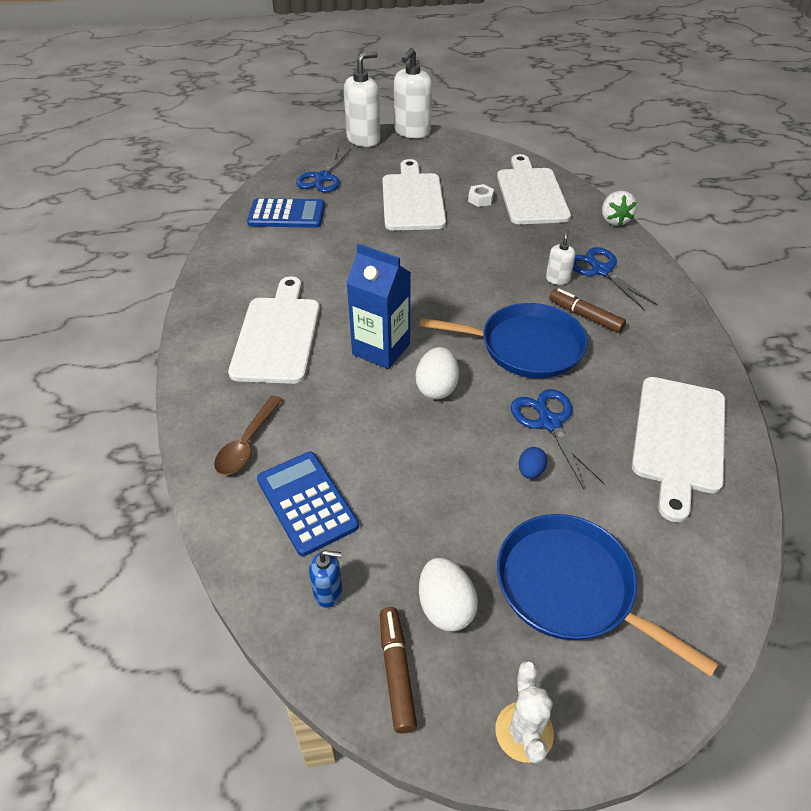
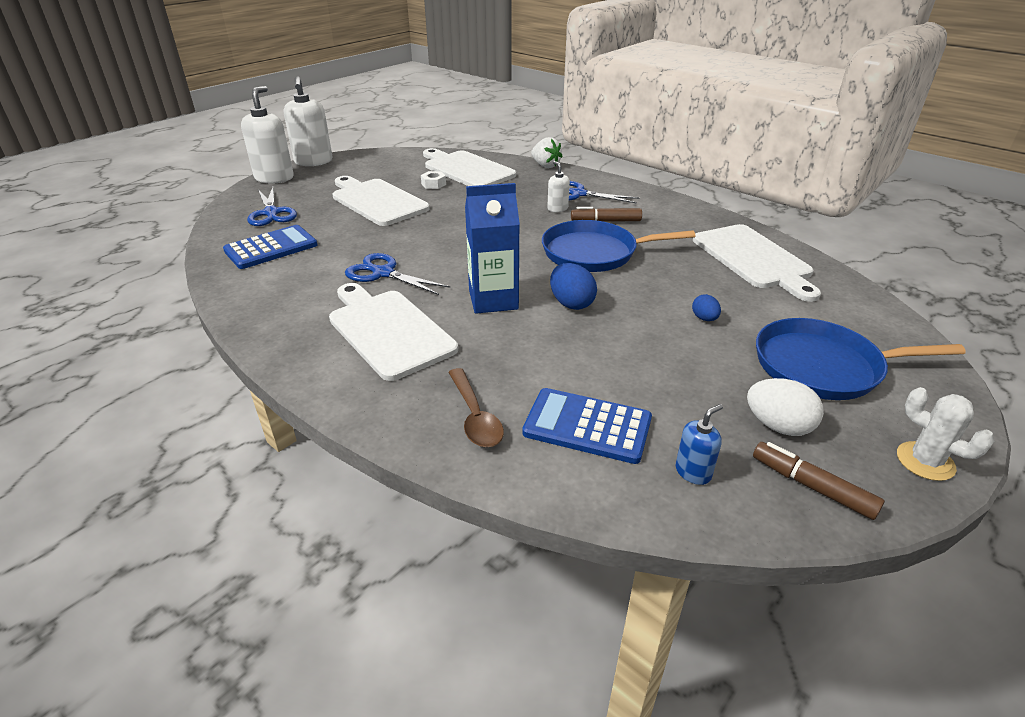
camera: 40 degrees left, 10 degrees down
white egg [416,347,459,399] -> blue egg [550,263,597,310]
blue pan [420,303,588,378] -> blue pan turned 150 degrees counterclockwise [542,220,695,272]
blue scissors [511,389,604,489] -> blue scissors moved to [345,253,450,295]

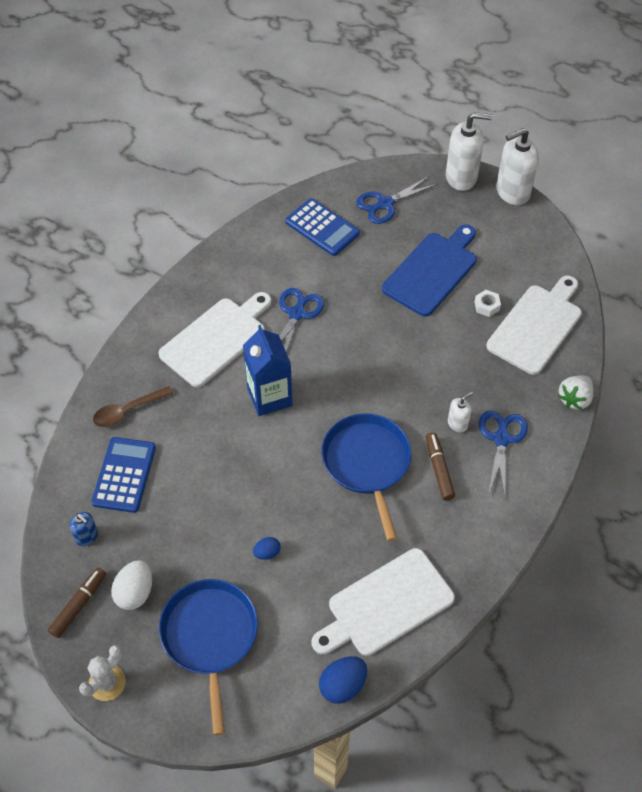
camera: 80 degrees right, 20 degrees up
white cutting board [332,176,430,226] -> blue cutting board [382,224,477,317]
blue egg [550,263,597,310] -> blue egg moved to [319,656,367,704]

